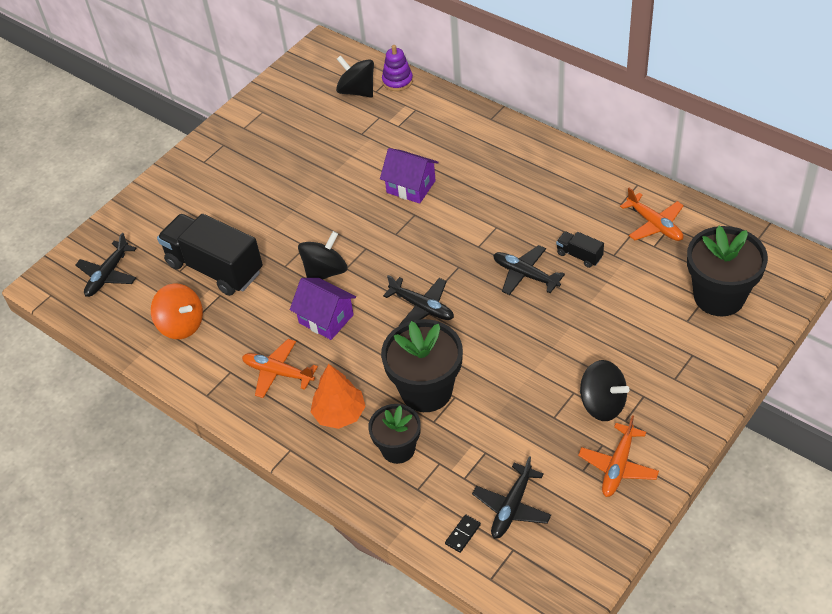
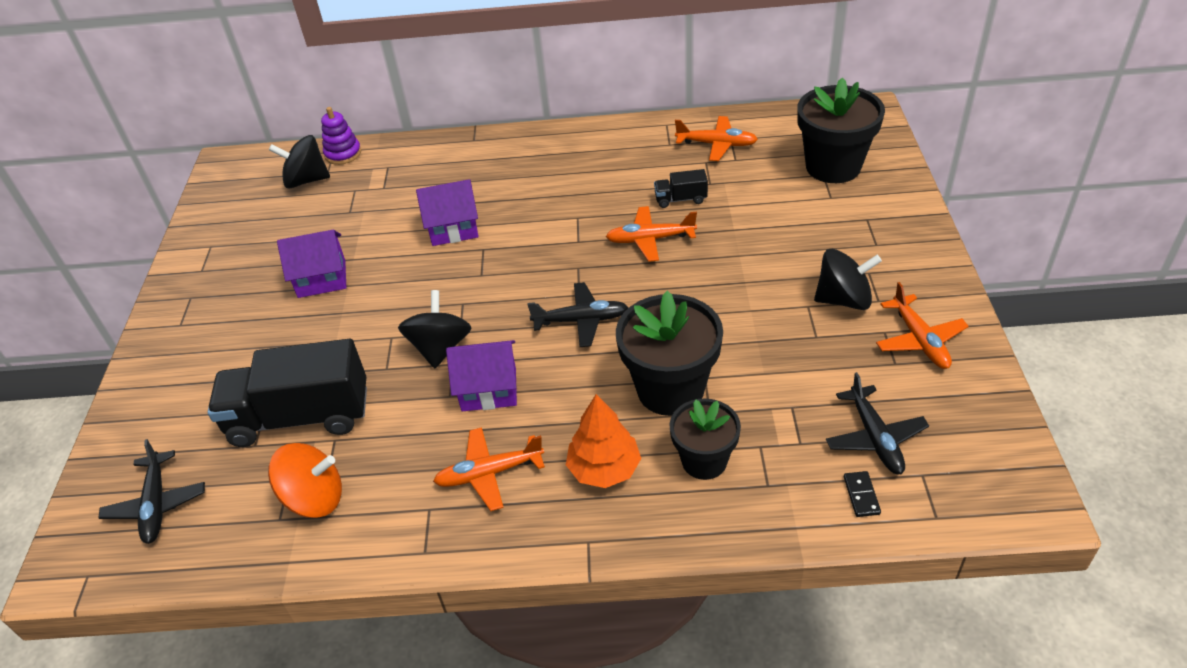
camera: 40 degrees left, 5 degrees down
black plane [493,245,565,295] -> orange plane [606,206,697,262]
none -> purple house [277,230,346,298]

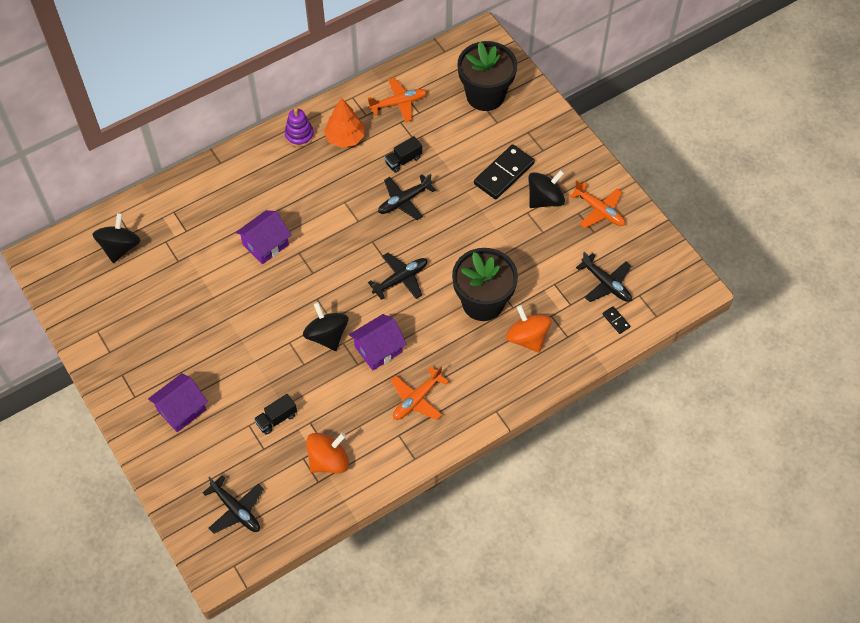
camera: 35 degrees left, 15 degrees up
black truck [207,339,367,447] -> black truck [254,394,297,435], size x0.43
black spinning top [269,135,330,188] -> black spinning top turned 135 degrees clockwise [92,213,141,263]
purple house [277,230,346,298] -> purple house moved to [148,373,208,432]
purple stacking toy [321,107,361,165] -> purple stacking toy moved to [285,108,314,147]
orange tree [566,394,641,488] -> orange tree moved to [324,98,365,148]
orange plane [606,206,697,262] -> black plane [378,174,436,220]
black flower pot [669,398,741,480] -> orange spinning top [506,305,552,353]
none -> black domino [474,144,535,200]

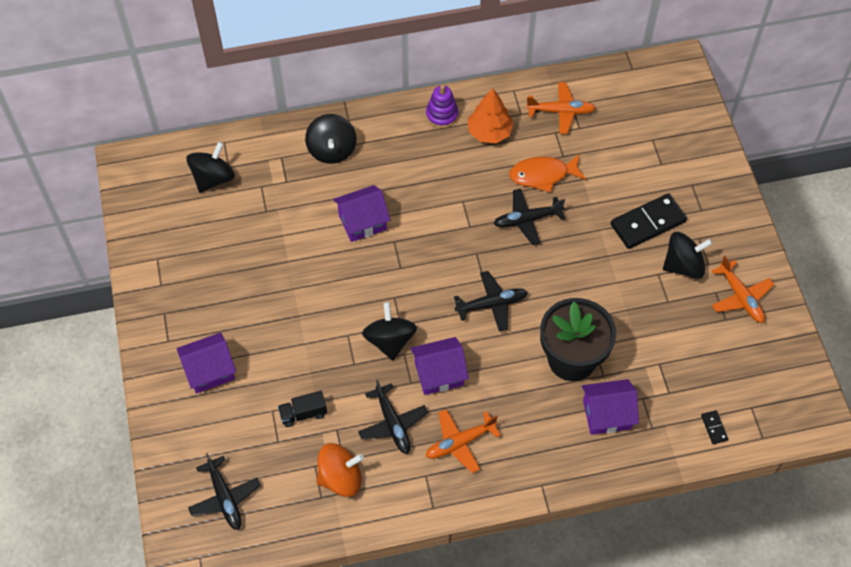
camera: 20 degrees right, 0 degrees up
black truck [384,136,422,173] -> orange fish [509,155,586,193]
black flower pot [458,41,517,111] -> none
orange spinning top [506,305,552,353] -> purple house [582,379,639,435]
black plane [576,252,632,302] -> black plane moved to [358,379,428,454]
none -> black spinning top [305,114,356,164]

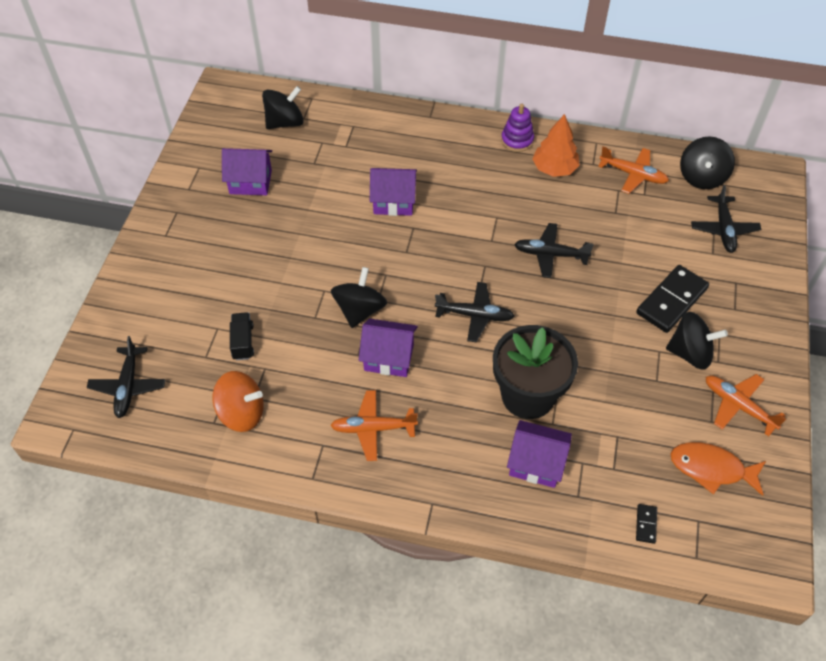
camera: 25 degrees right, 5 degrees down
purple house [177,332,236,394] -> purple house moved to [222,148,272,195]
black truck [278,391,327,427] -> black truck turned 75 degrees clockwise [230,312,254,360]
black spinning top [305,114,356,164] -> black spinning top moved to [680,136,735,189]
black plane [358,379,428,454] -> black plane moved to [691,185,761,253]
orange fish [509,155,586,193] -> orange fish moved to [670,442,766,496]
black domino [611,193,687,249] -> black domino turned 45 degrees counterclockwise [636,265,709,333]
orange plane [712,256,774,323] -> orange plane turned 135 degrees clockwise [706,374,786,436]

